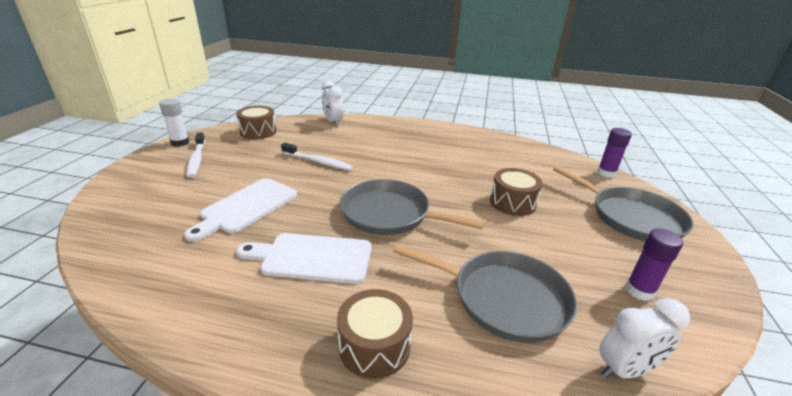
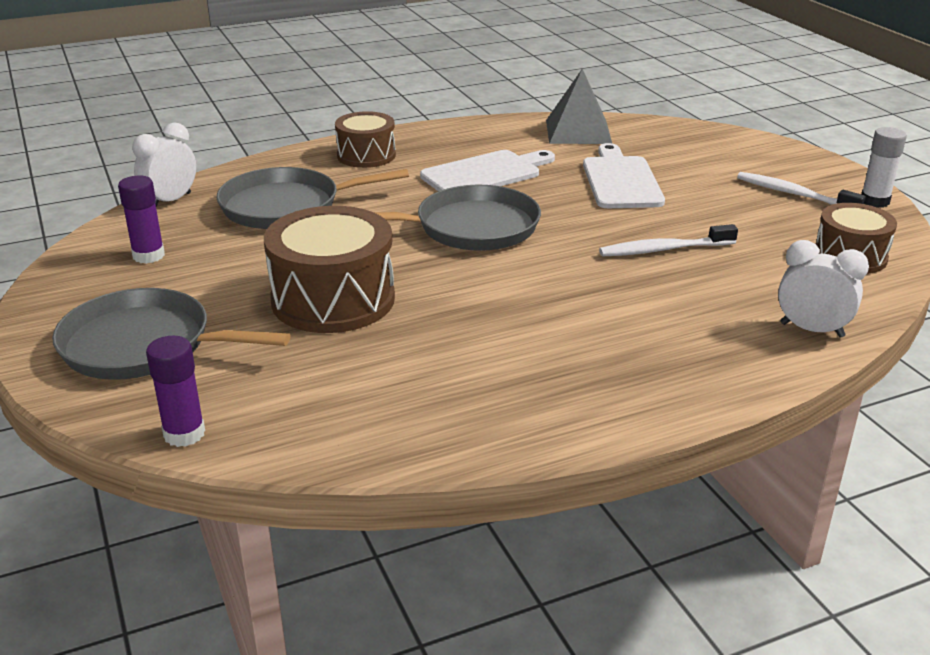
camera: 145 degrees right, 0 degrees up
brown drum [490,168,543,216] -> brown drum [264,206,395,333], size x1.62
none -> grey pyramid [546,69,612,144]

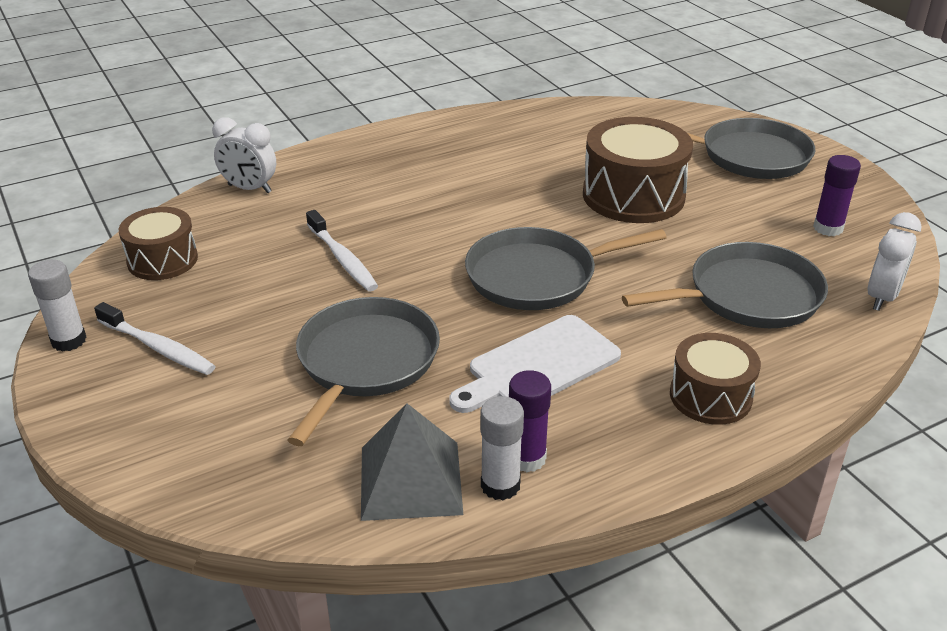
camera: 175 degrees right, 5 degrees up
purple glue stick [146,336,205,447] -> purple glue stick moved to [509,370,551,473]
white cutting board [583,143,665,208] -> grey pan [288,297,440,446]
white toothbrush [599,224,738,256] -> white toothbrush turned 75 degrees clockwise [306,210,378,292]
none -> white glue stick [480,396,524,500]

